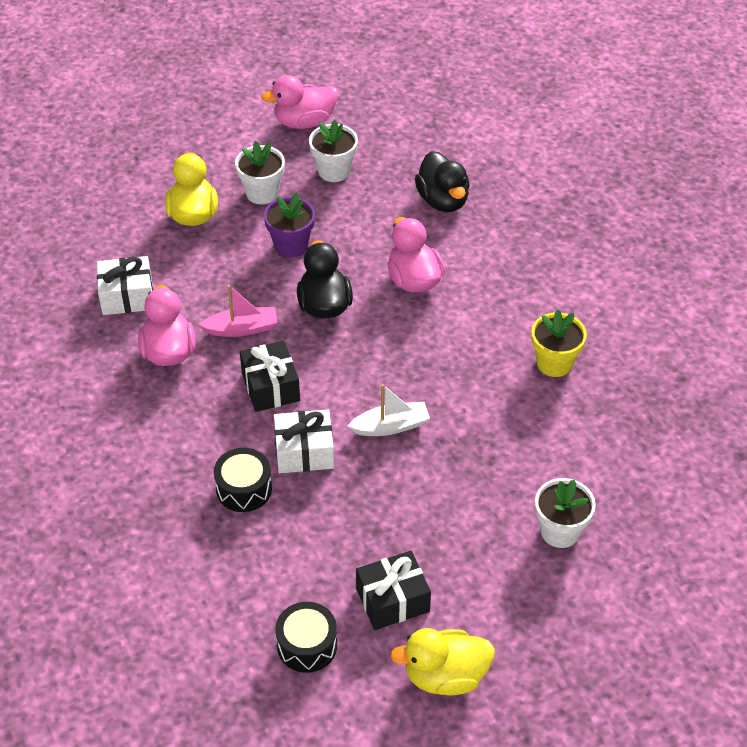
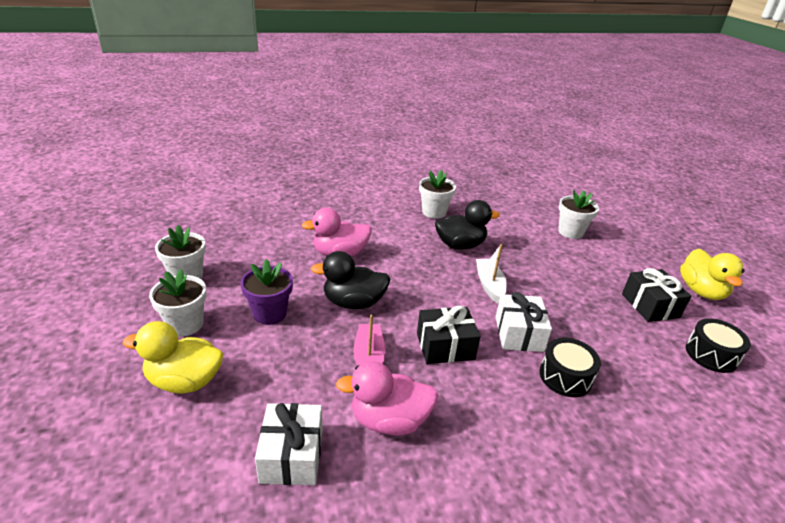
camera: 85 degrees left, 15 degrees down
pink duck [262,75,338,129] -> none
black duck [415,151,470,212] -> black duck moved to [435,200,500,250]
yellow flower pot [531,309,587,377] -> white flower pot [419,170,456,219]

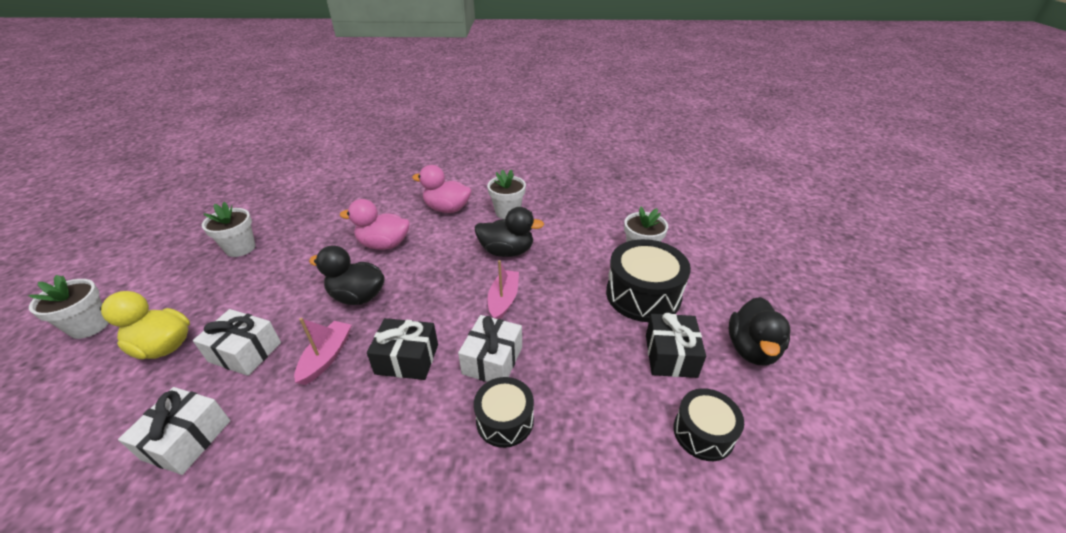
camera: 20 degrees right, 5 degrees up
white flower pot [149,269,207,337] -> white flower pot moved to [28,275,108,339]
purple flower pot [241,259,293,325] -> none
pink duck [336,361,438,436] -> pink duck moved to [412,165,472,213]
white boat [476,244,507,304] -> pink boat [488,260,519,319]
yellow duck [680,249,744,300] -> black duck [729,297,790,366]
none -> white gift [193,309,281,376]
none -> black drum [606,239,691,322]

